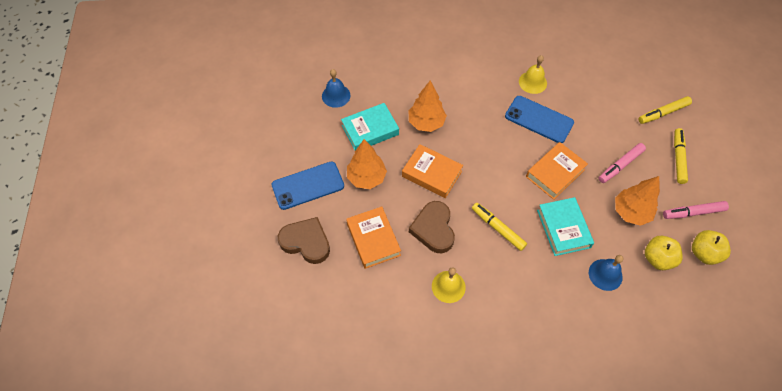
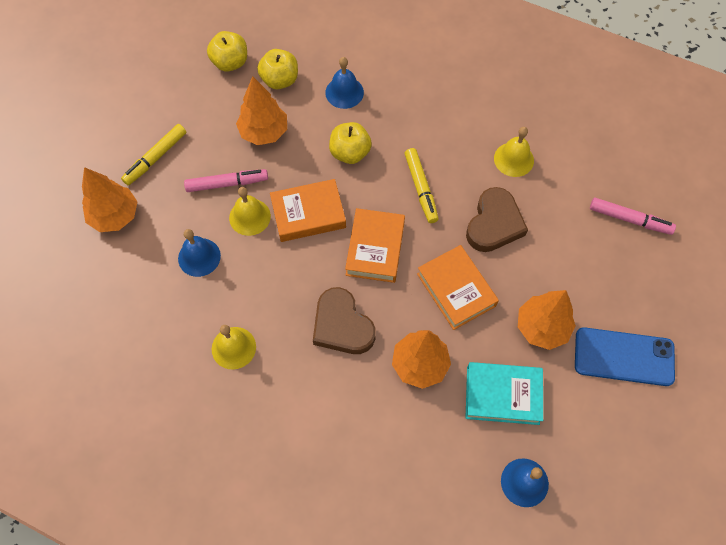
camera: 150 degrees left, 5 degrees up
brown heart [278,217,330,264] -> brown heart moved to [313,287,376,354]
orange book [346,206,401,269] -> orange book moved to [345,208,405,283]
blue phone [505,96,574,143] -> none
turquoise book [537,197,594,256] -> yellow apple [329,122,372,164]
yellow marker [639,96,692,124] -> orange tree [82,167,138,232]
pink marker [663,201,729,219] -> pink marker moved to [590,198,676,235]
none -> blue bell [178,229,221,277]
none -> yellow bell [229,187,271,236]

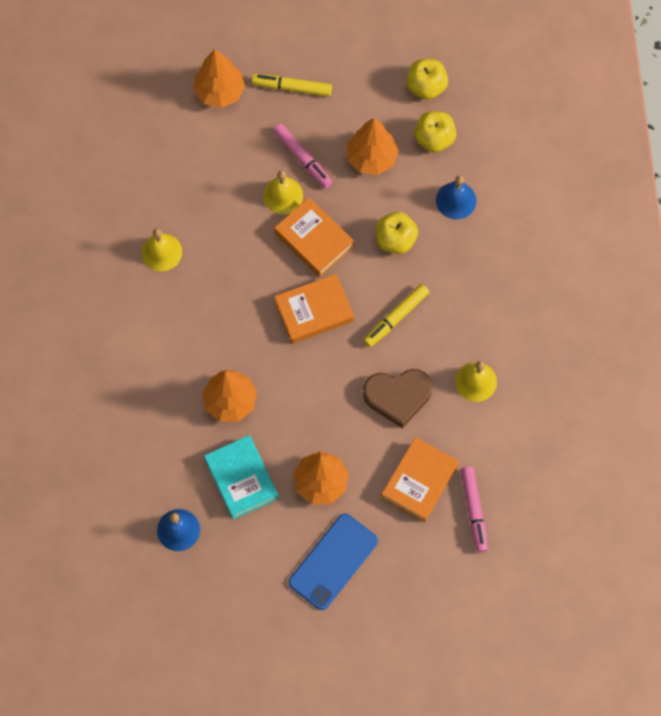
camera: 60 degrees right, 5 degrees up
blue bell [178,229,221,277] -> none
brown heart [313,287,376,354] -> none
orange book [417,245,499,330] -> orange book moved to [381,437,459,522]
blue phone [575,327,675,386] -> blue phone turned 60 degrees clockwise [289,513,378,610]

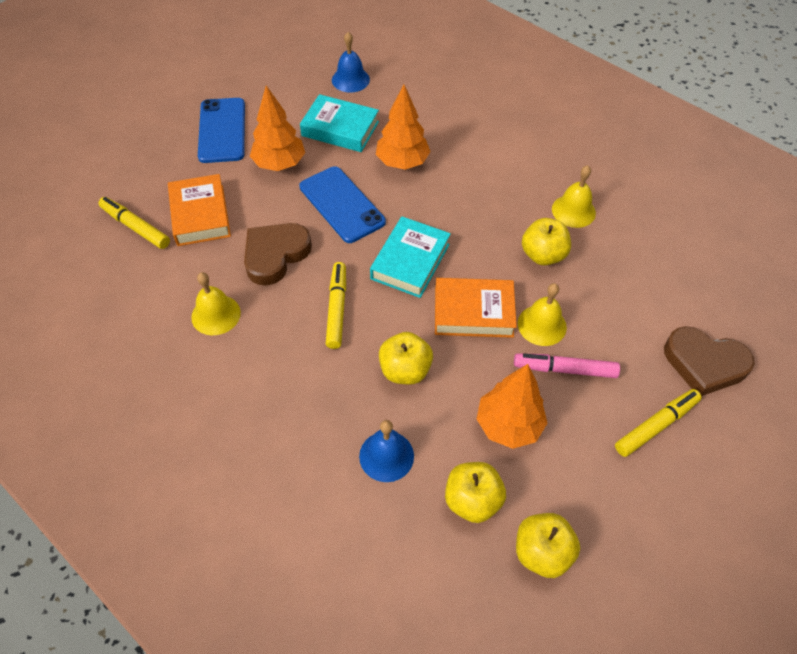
camera: 135 degrees right, 15 degrees down
orange tree [194,49,245,108] -> brown heart [664,326,754,396]
orange book [274,274,354,344] -> turquoise book [370,216,451,298]
pink marker [460,466,488,553] -> yellow marker [98,197,170,249]
none -> blue phone [299,166,386,243]
none -> yellow apple [522,218,571,266]

